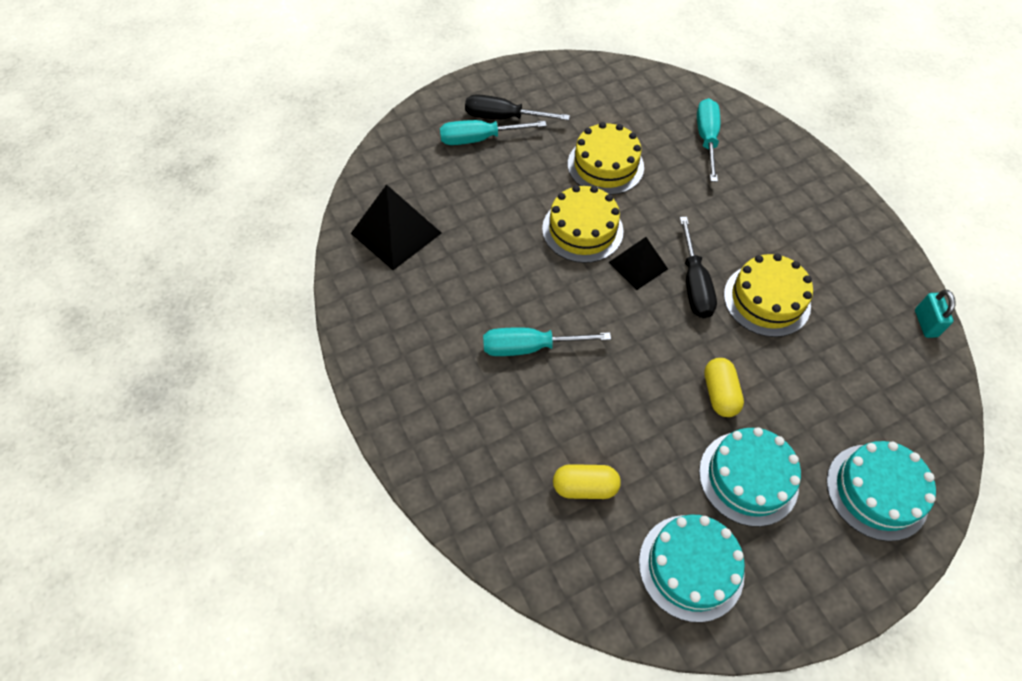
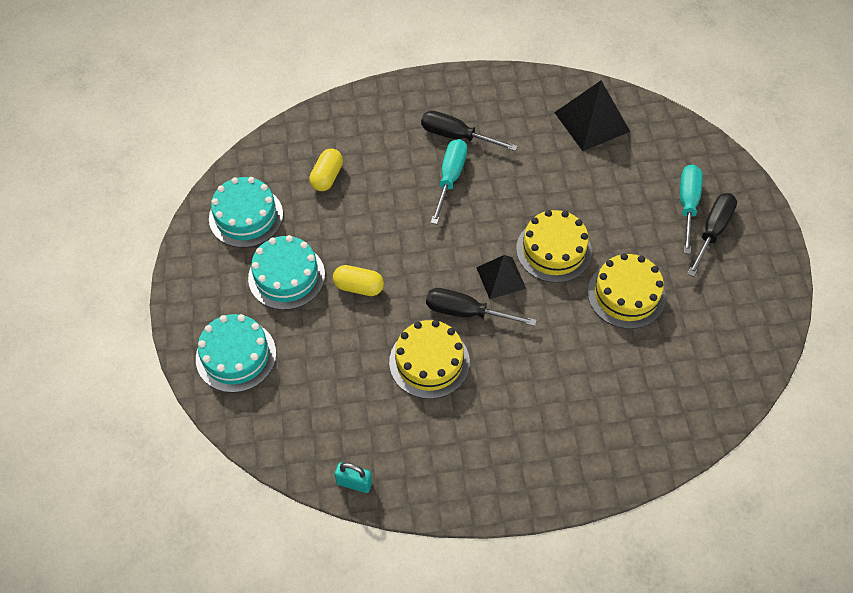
camera: 110 degrees right, 0 degrees up
turquoise screwdriver [697,98,720,182] -> none
none -> black screwdriver [421,111,518,151]

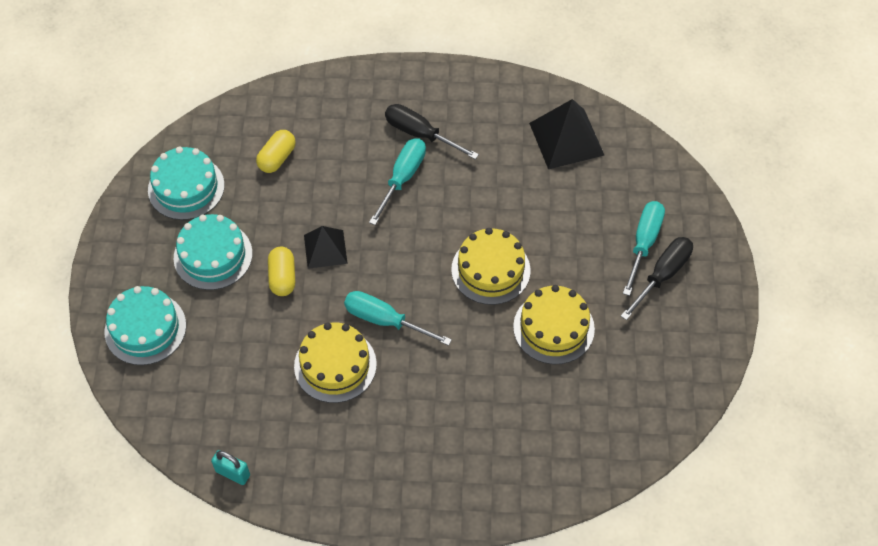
camera: 10 degrees right, 0 degrees up
yellow capsule [333,265,384,296] -> yellow capsule turned 60 degrees clockwise [268,247,295,296]
black screwdriver [426,288,537,326] -> turquoise screwdriver [344,291,452,346]
black pyramid [476,255,526,299] -> black pyramid moved to [304,226,348,269]

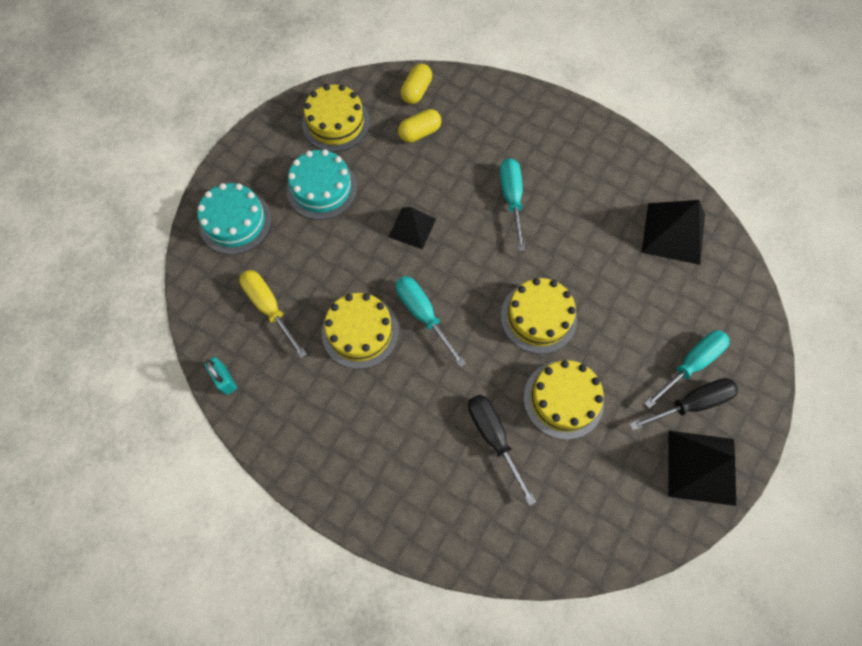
camera: 30 degrees right, 10 degrees up
turquoise cake [148,146,225,220] -> yellow cake [302,84,370,152]
yellow capsule [268,247,295,296] -> yellow capsule moved to [401,64,432,104]
turquoise screwdriver [369,138,426,225] -> turquoise screwdriver turned 60 degrees counterclockwise [500,158,525,251]
black screwdriver [385,104,479,159] -> black screwdriver moved to [468,395,536,506]
none -> yellow screwdriver [240,270,307,358]
none -> black pyramid [668,431,736,506]

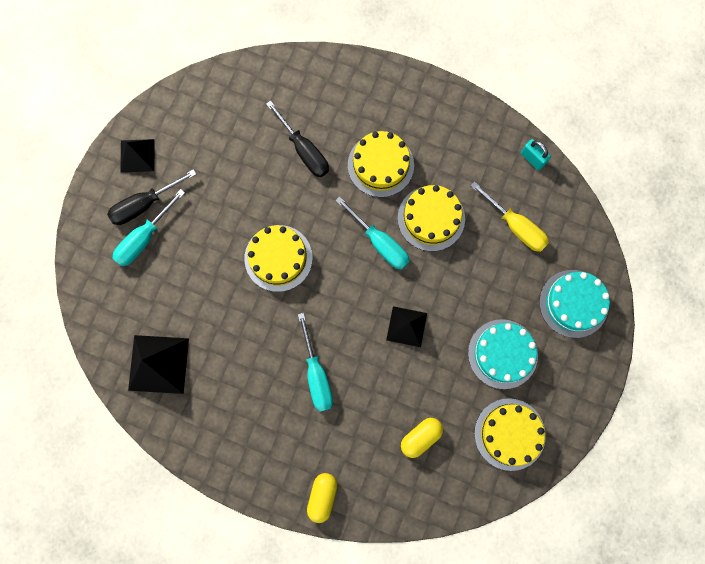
camera: 170 degrees right, 10 degrees up
yellow capsule [401,64,432,104] -> yellow capsule moved to [307,473,337,523]
yellow cake [524,360,604,440] -> yellow cake moved to [348,131,414,197]
black pyramid [668,431,736,506] -> black pyramid [120,139,154,173], size x0.64

